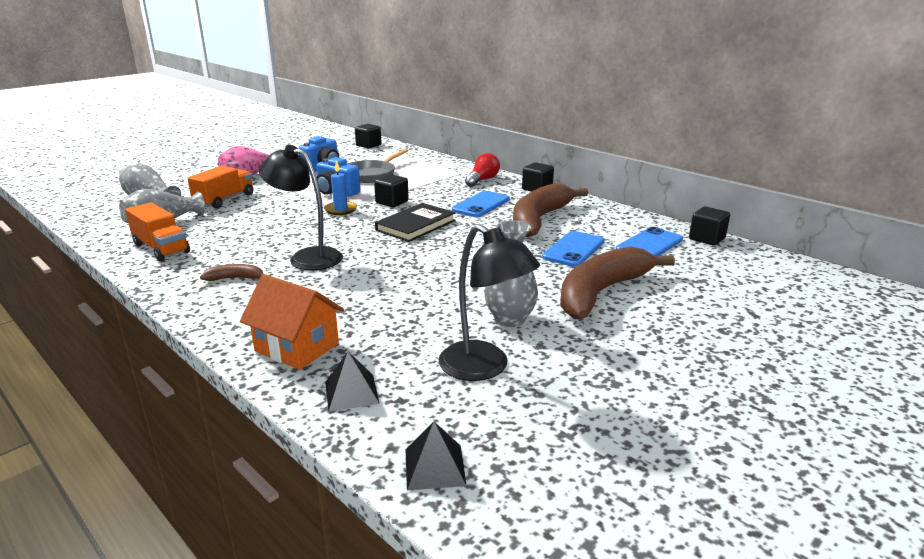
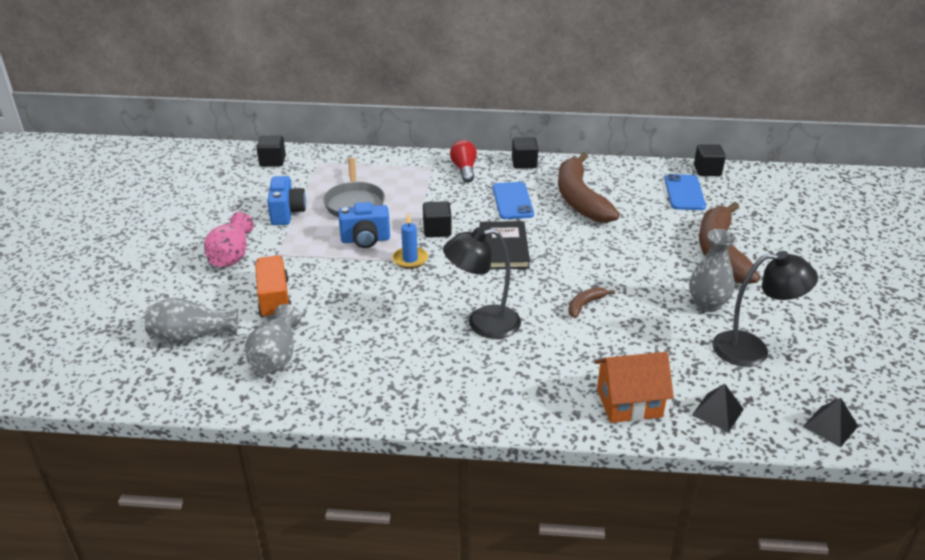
camera: 40 degrees left, 10 degrees up
orange truck [125,202,190,261] -> none
brown banana [200,264,263,281] -> brown banana moved to [568,287,615,318]
blue phone [542,231,604,267] -> none

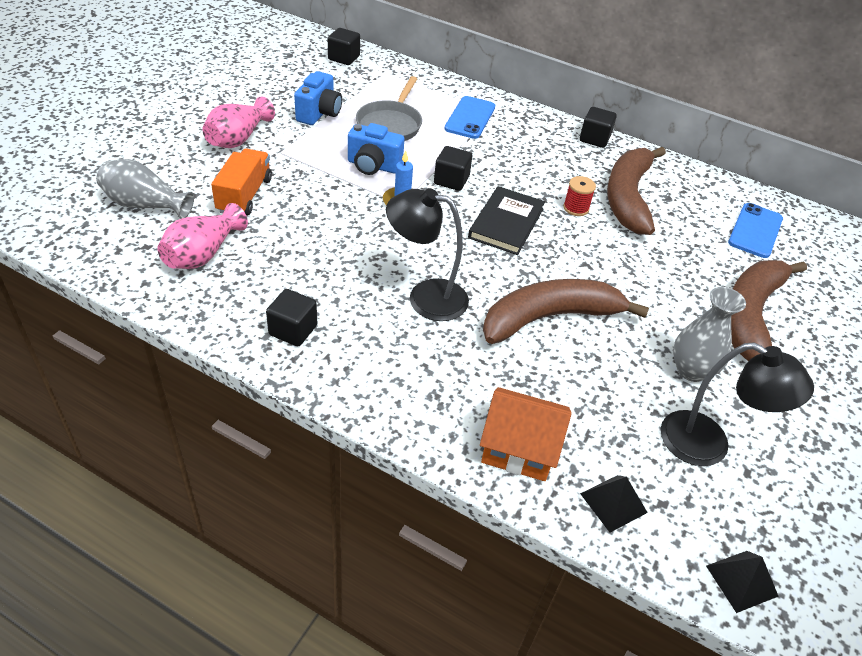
camera: 20 degrees right, 10 degrees up
grey vase [245,304,301,375] -> pink vase [157,203,248,269]
red light bulb [450,140,477,183] -> none
blue phone [493,182,534,219] -> blue phone moved to [445,96,495,139]
brown banana [568,287,615,318] -> brown banana [483,279,649,344], size x2.39
black cube [694,144,726,176] -> black cube moved to [266,289,317,346]
none -> red spool [563,176,596,216]

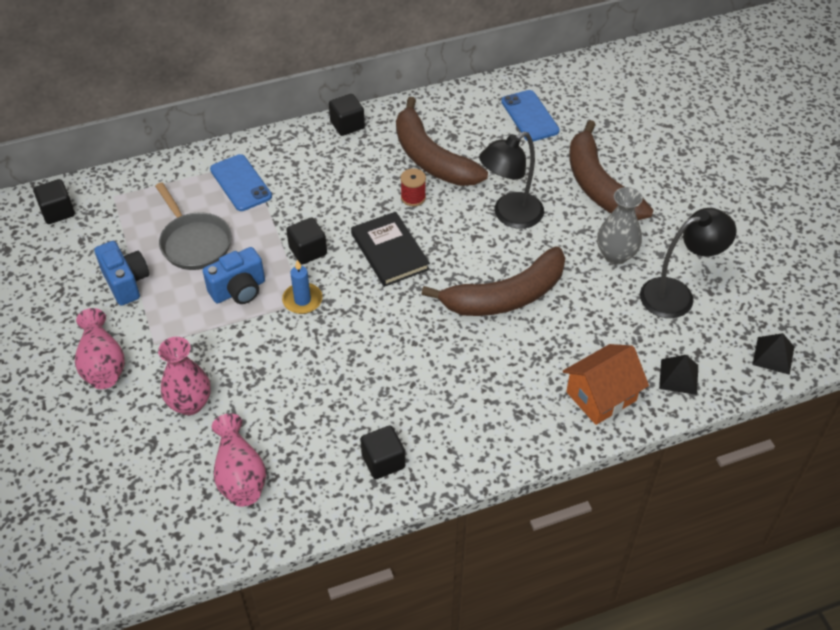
camera: 45 degrees left, 5 degrees up
grey vase [96,159,194,219] -> none
orange truck [211,148,272,215] -> pink vase [158,337,211,415]
black lamp [386,188,469,321] -> black lamp moved to [479,132,544,229]
brown banana [483,279,649,344] -> brown banana turned 135 degrees counterclockwise [422,246,565,316]

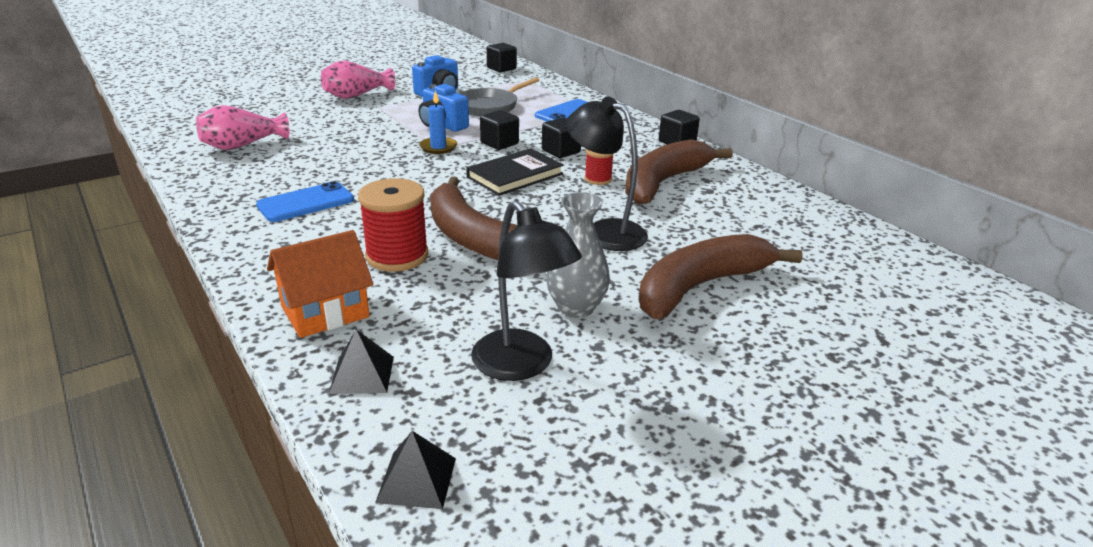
camera: 75 degrees right, 20 degrees down
pink vase [158,337,211,415] -> none
black cube [360,426,405,479] -> black cube moved to [542,118,581,158]
blue phone [501,90,560,142] -> blue phone moved to [256,181,354,222]
orange house [563,344,649,425] -> orange house turned 75 degrees counterclockwise [267,230,374,338]
none -> red spool [358,178,429,272]

